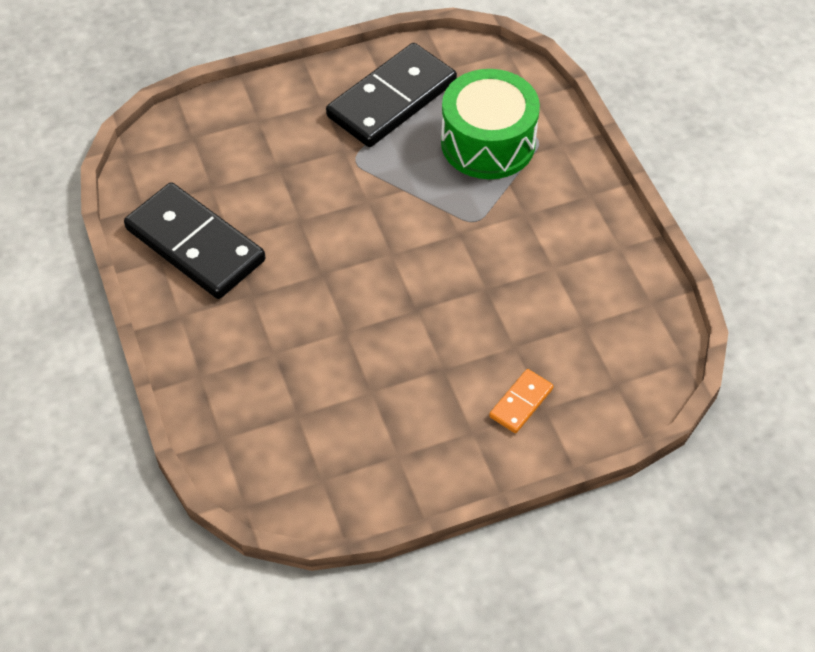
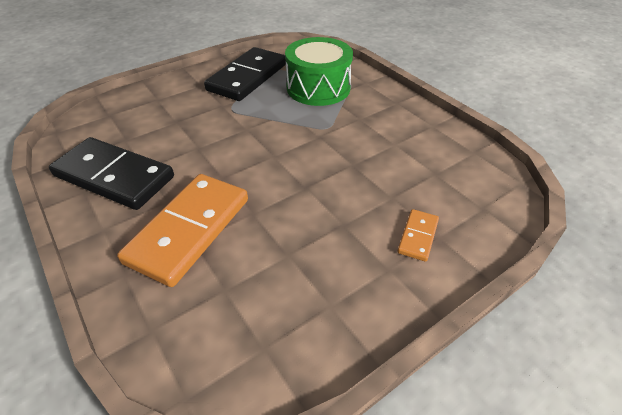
camera: 15 degrees left, 10 degrees down
none -> orange domino [117,174,248,287]

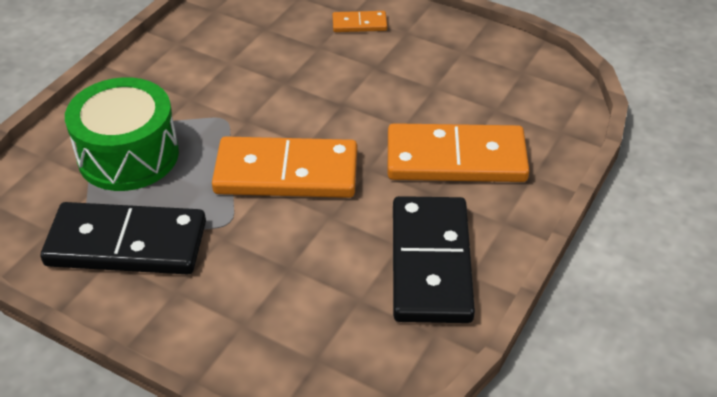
camera: 115 degrees left, 0 degrees up
none -> orange domino [212,136,357,198]

